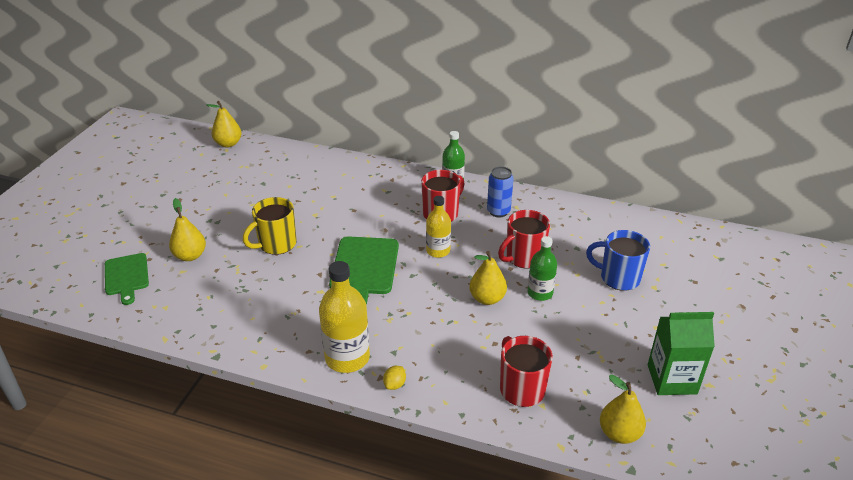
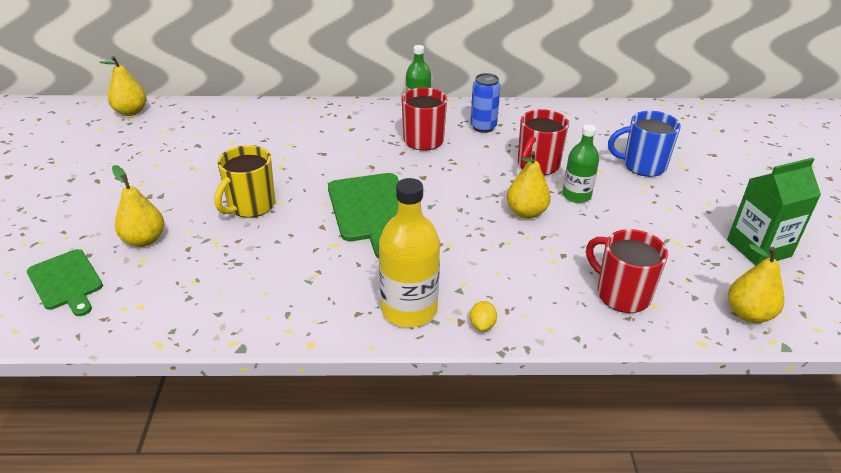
camera: 20 degrees left, 0 degrees up
yellow bottle [426,196,451,258] -> none

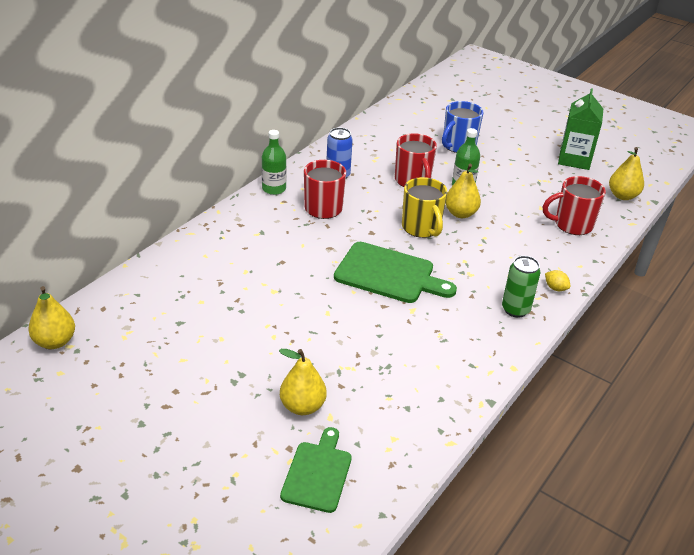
camera: 55 degrees left, 0 degrees up
green cutting board [27,249,103,316] -> green cutting board turned 75 degrees counterclockwise [280,427,352,513]
yellow mug [215,145,275,218] -> yellow mug moved to [402,177,448,238]
yellow bottle [379,178,440,327] -> green can [502,256,540,318]

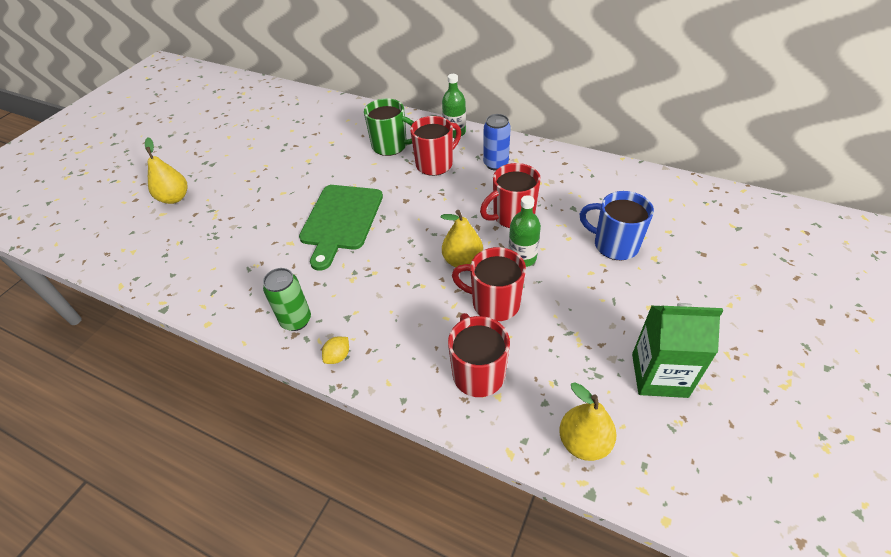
camera: 85 degrees right, 10 degrees up
yellow pear [28,286,75,349] -> none
green cutting board [280,427,352,513] -> none
yellow mug [402,177,448,238] -> none
none -> green mug [364,98,414,156]
none -> red mug [452,247,526,321]

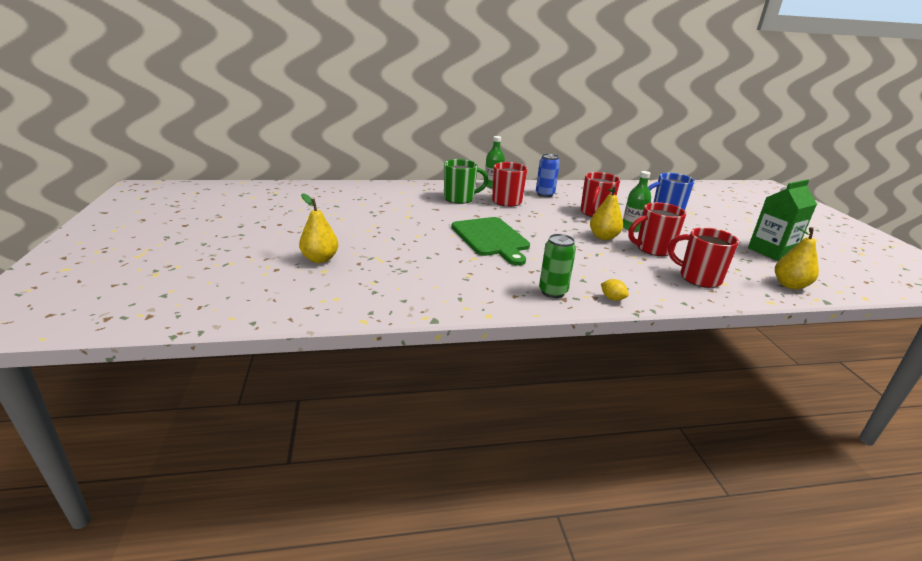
camera: 40 degrees left, 20 degrees down
yellow lemon [322,337,349,364] -> yellow lemon turned 45 degrees counterclockwise [601,279,629,301]

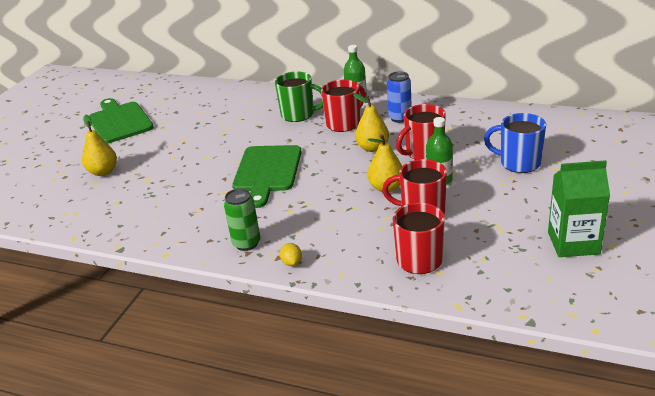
camera: 35 degrees right, 5 degrees up
yellow pear [775,226,819,289] -> yellow pear moved to [354,93,389,152]
none -> green cutting board [89,98,154,144]

